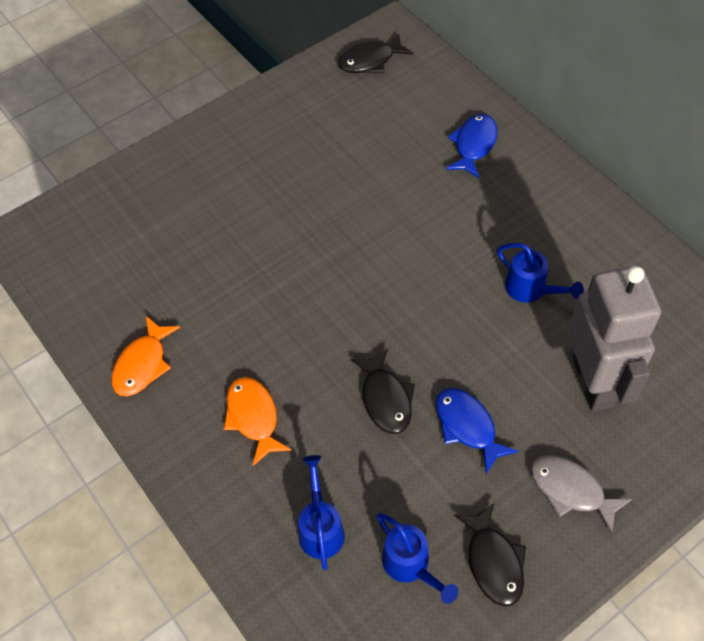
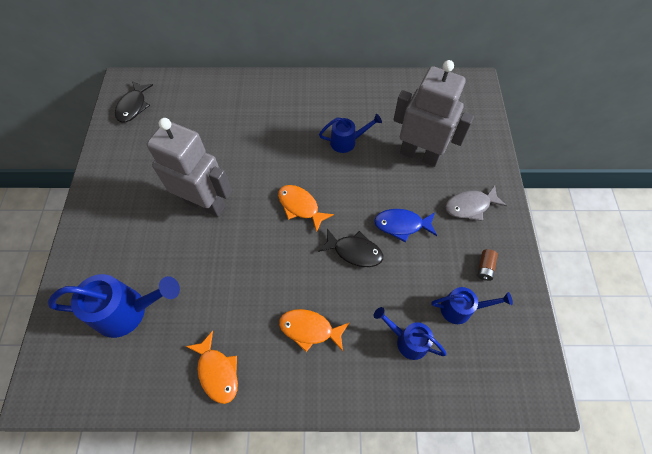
camera: 55 degrees left, 5 degrees up
blue fish [446,114,498,178] -> none
black fish [454,503,526,606] -> brown battery [477,249,498,281]
none -> blue watering can [48,274,180,338]
none -> grey robot [147,118,232,217]
none -> orange fish [278,185,334,233]

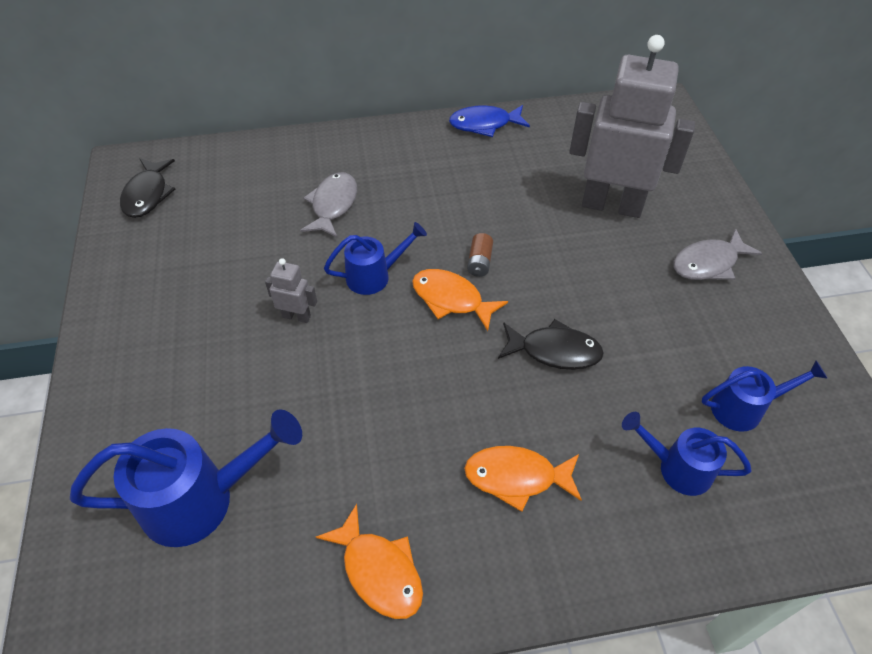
camera: 10 degrees left, 10 degrees down
grey robot [147,118,232,217] -> grey robot [265,258,317,323], size x0.41
blue watering can [319,114,382,153] -> blue watering can moved to [324,222,427,295]
blue fish [374,209,437,242] -> blue fish moved to [449,105,530,137]
brown battery [477,249,498,281] -> brown battery moved to [467,233,493,277]
none -> grey fish [300,172,357,237]

